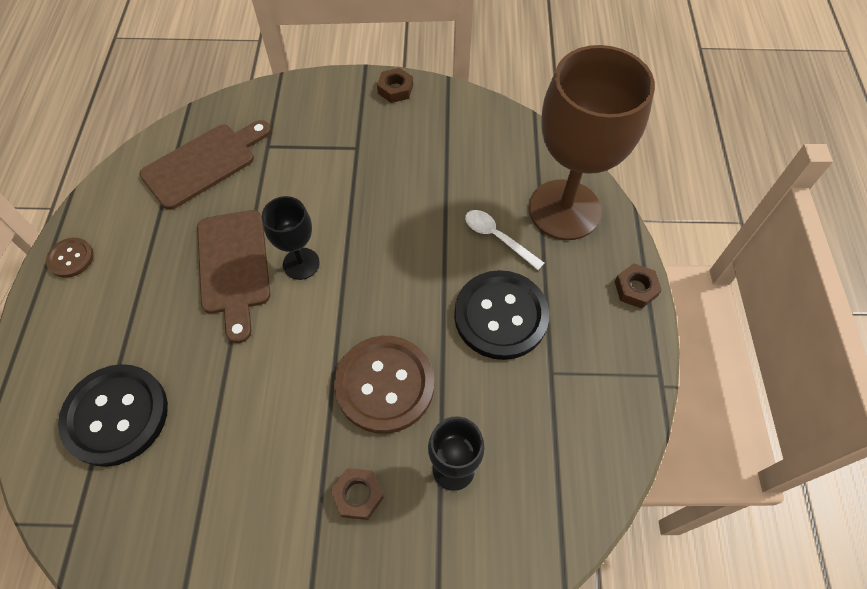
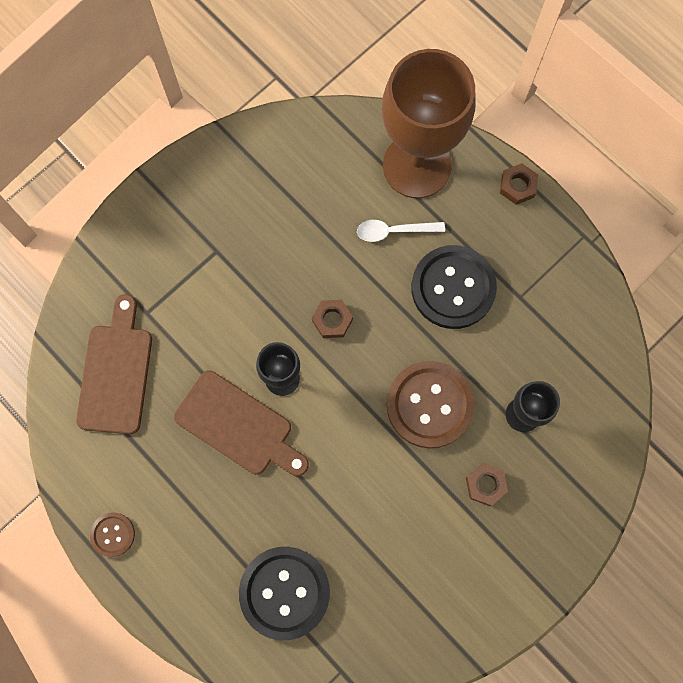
camera: 45 degrees left, 15 degrees up
brown nut [377,68,413,103] -> brown nut moved to [312,300,353,338]

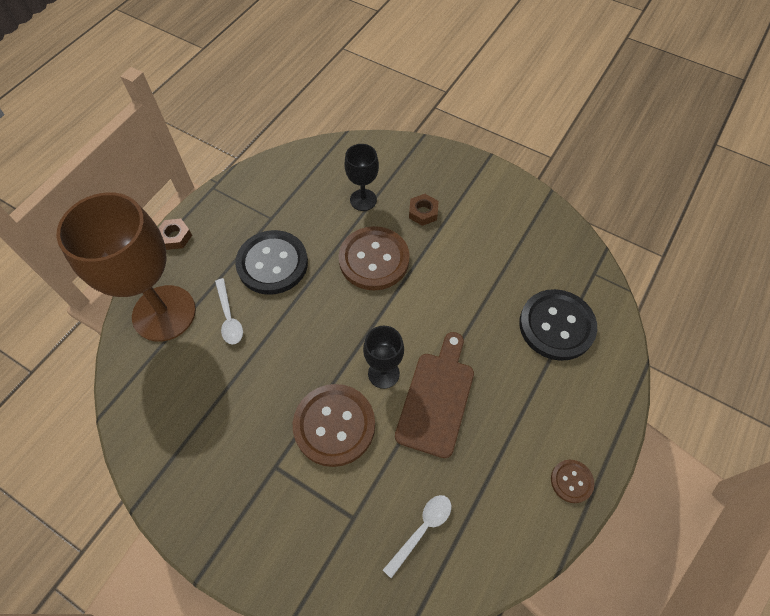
camera: 105 degrees left, 15 degrees down
brown cutting board [76,294,152,434] -> white spoon [383,495,451,578]
brown nut [312,300,353,338] -> none
none -> brown button [293,384,375,467]

